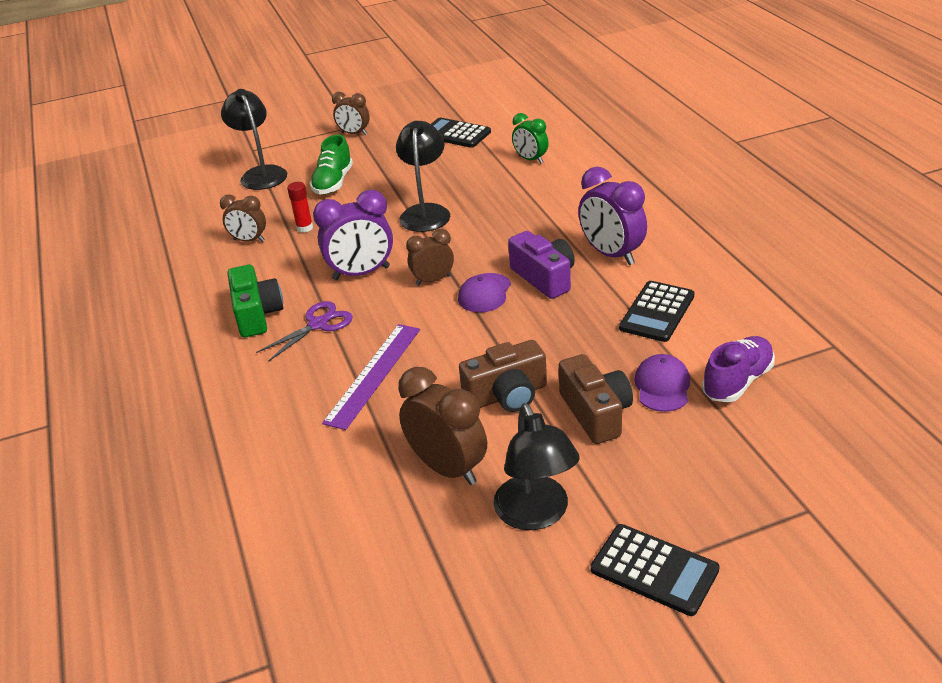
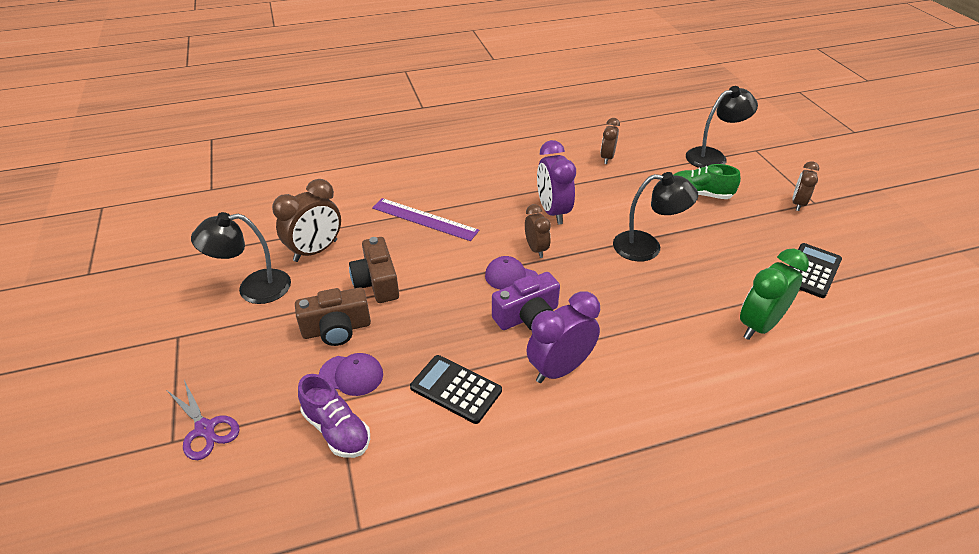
camera: 90 degrees right, 5 degrees up
green camera [227,265,283,337] -> none
purple scissors [256,301,353,362] -> purple scissors moved to [167,380,239,460]
red glue stick [287,182,313,233] -> none
green clock [512,113,548,164] -> green clock [740,248,809,340], size x1.62
black calculator [591,524,720,616] -> none

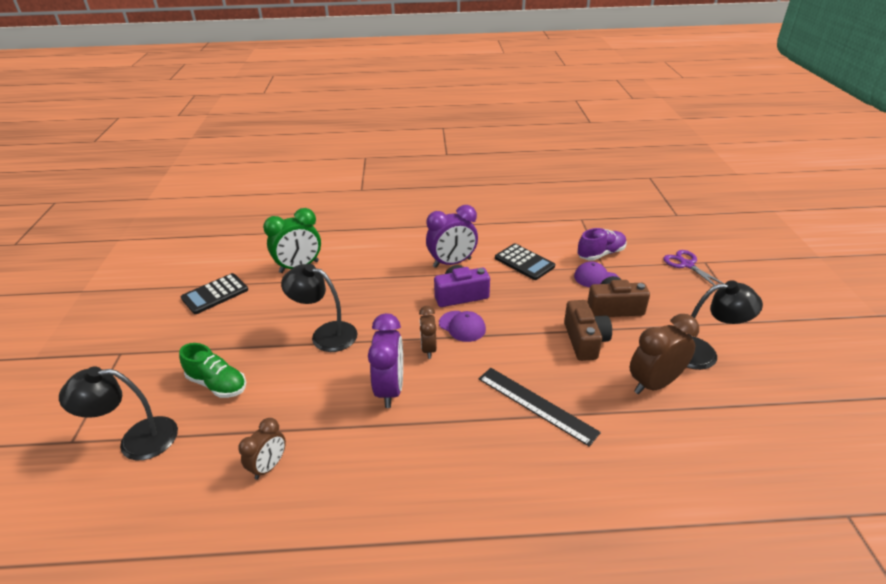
camera: 165 degrees left, 5 degrees down
purple shoe [298,374,370,458] -> purple shoe turned 90 degrees clockwise [577,228,627,261]
purple ruler [372,198,479,241] -> black ruler [479,368,601,447]
brown clock [792,161,819,211] -> none

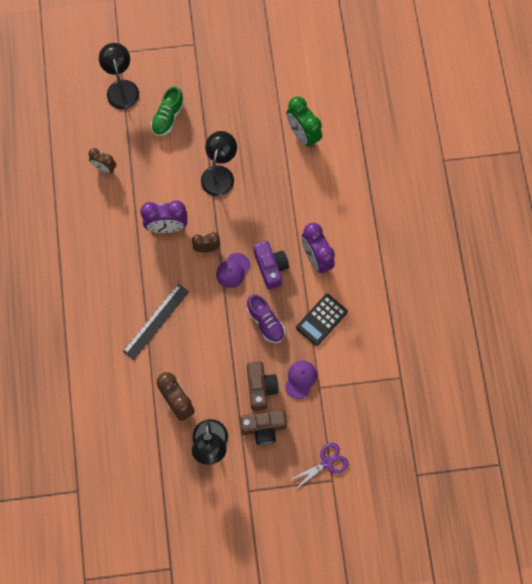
camera: 85 degrees right, 35 degrees up
black calculator [181,273,248,314] -> none
brown camera [564,300,612,361] -> brown camera moved to [240,410,287,445]
purple shoe [577,228,627,261] -> purple shoe moved to [247,294,285,343]

